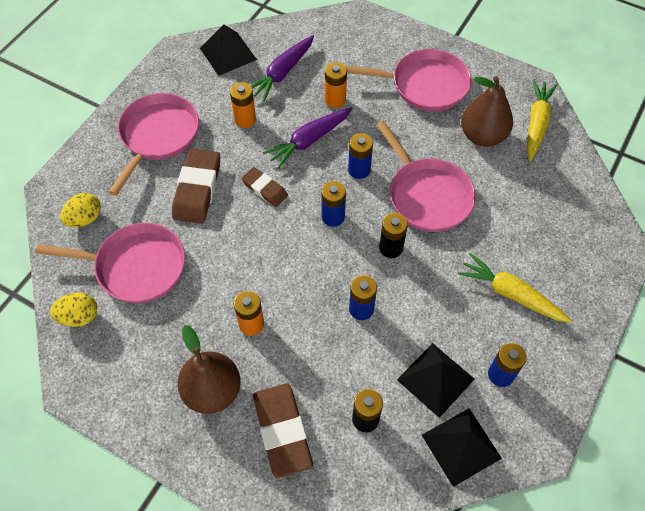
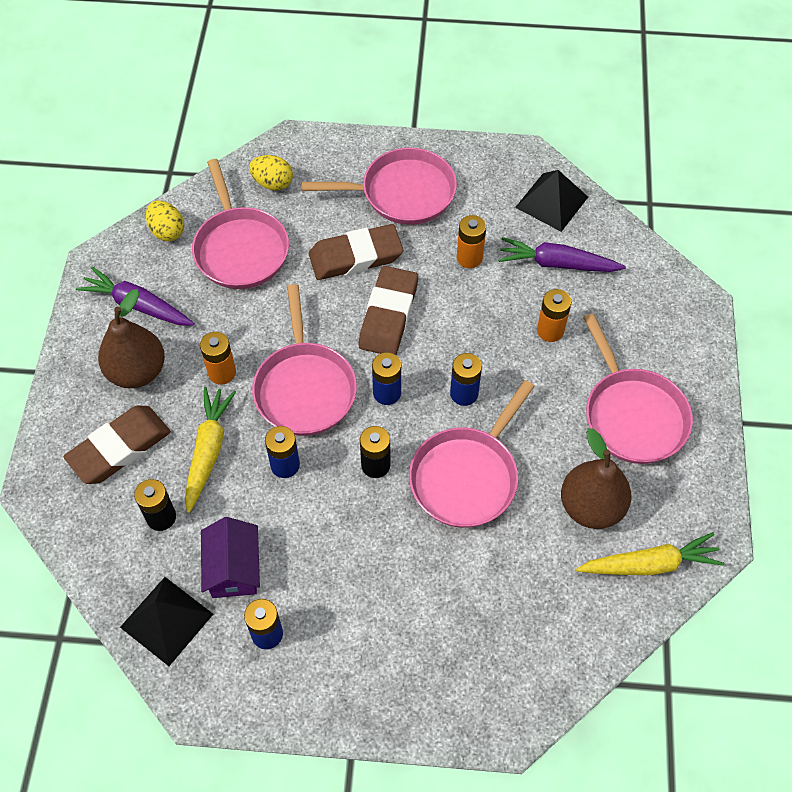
camera: 65 degrees right, 0 degrees up
brown eraser [241,167,288,207] -> brown eraser [359,266,418,355], size x1.69
purple carrot [263,107,353,169] -> purple carrot moved to [76,267,194,326]
black pyramid [397,343,475,418] -> purple house [201,517,260,598]
yellow carrot [458,253,572,323] -> yellow carrot moved to [185,387,236,513]
none -> pink pan [252,284,357,436]

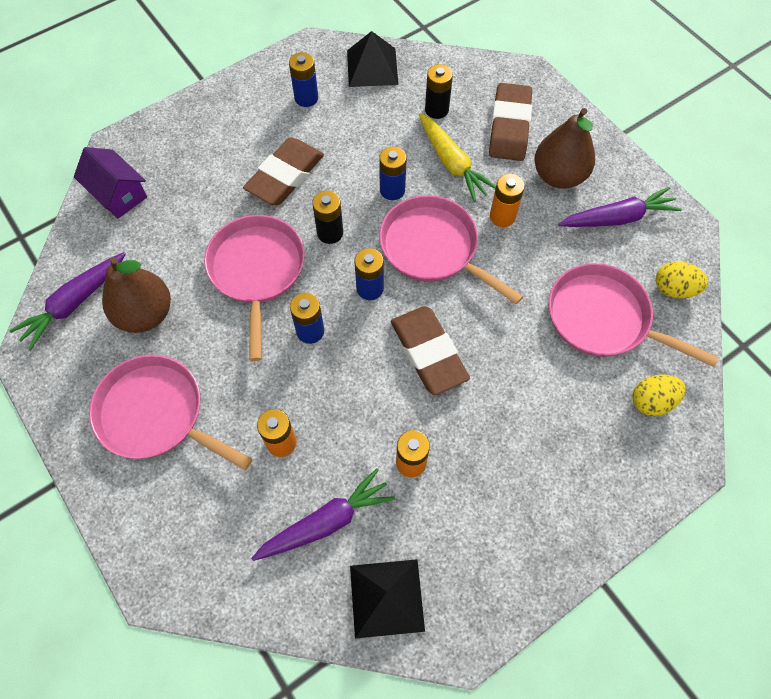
camera: 140 degrees right, 5 degrees up
purple house [201,517,260,598] -> purple house moved to [74,147,147,219]
pink pan [302,148,457,225] -> none
brown eraser [309,224,403,280] -> brown eraser moved to [243,138,324,205]
yellow carrot [576,532,724,575] -> purple carrot [10,252,126,350]

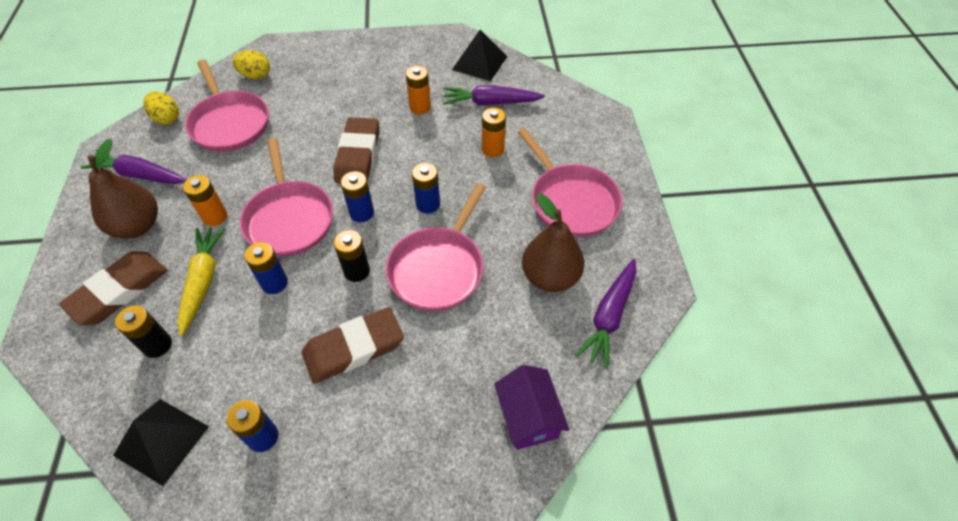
camera: 150 degrees left, 10 degrees down
purple carrot [10,252,126,350] -> purple carrot turned 135 degrees clockwise [576,259,636,369]

